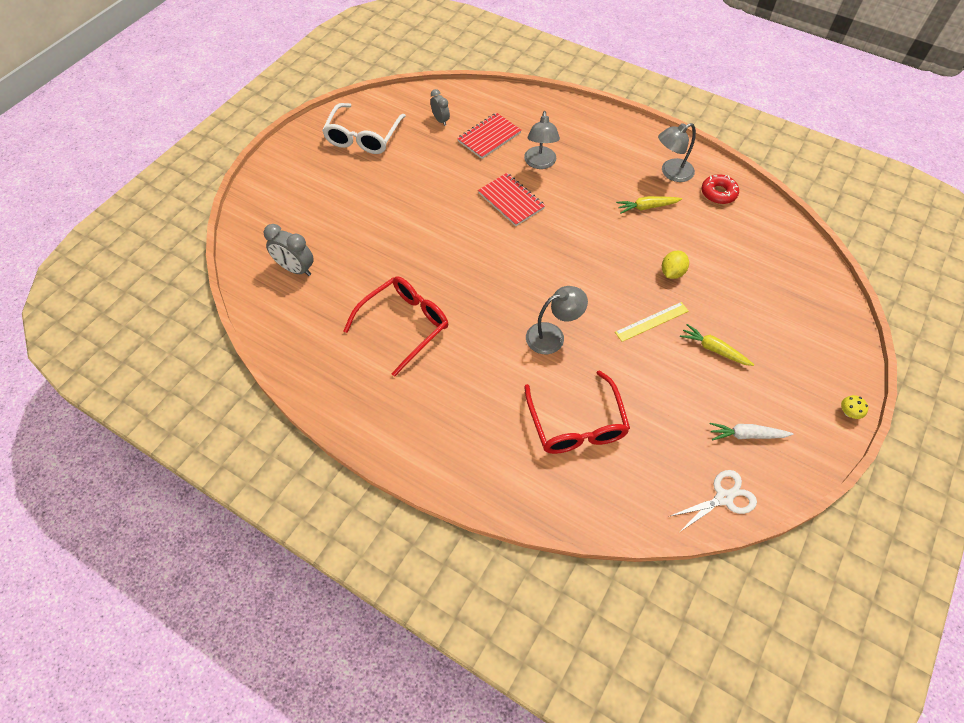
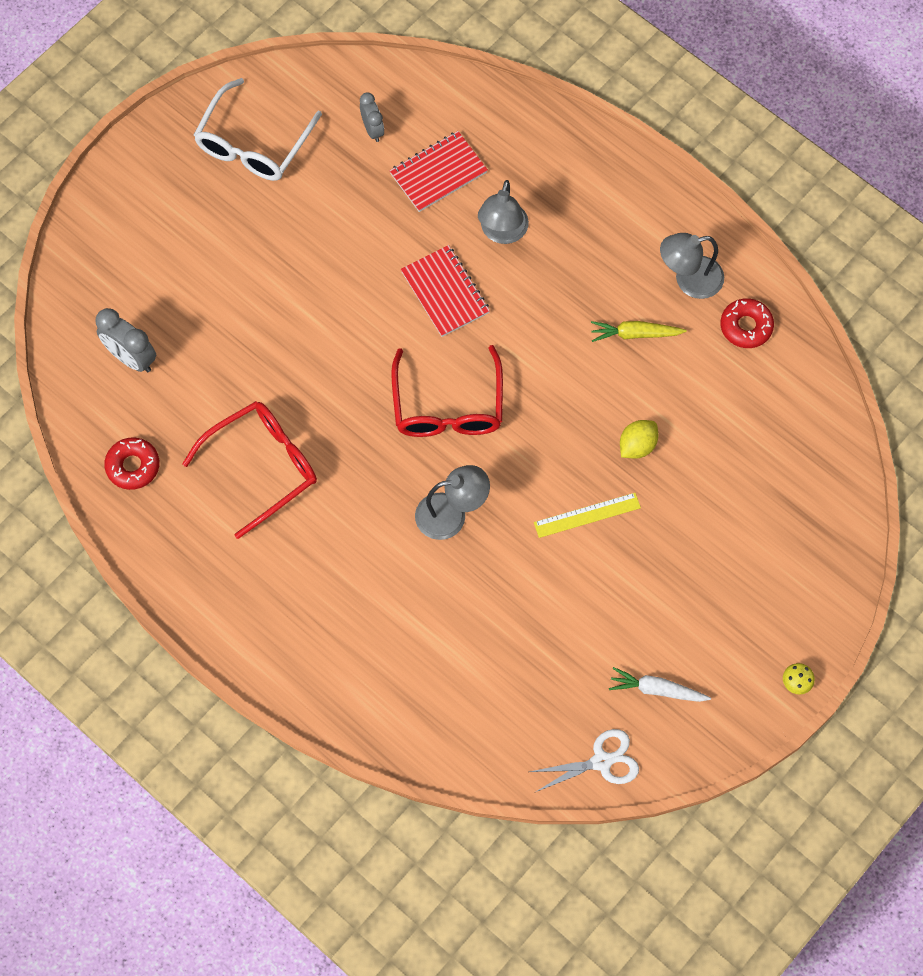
camera: 10 degrees right, 10 degrees up
red glasses [524,370,630,454] -> red glasses moved to [391,345,503,437]
yellow carrot [680,324,754,366] -> none
none -> red donut [104,437,160,490]

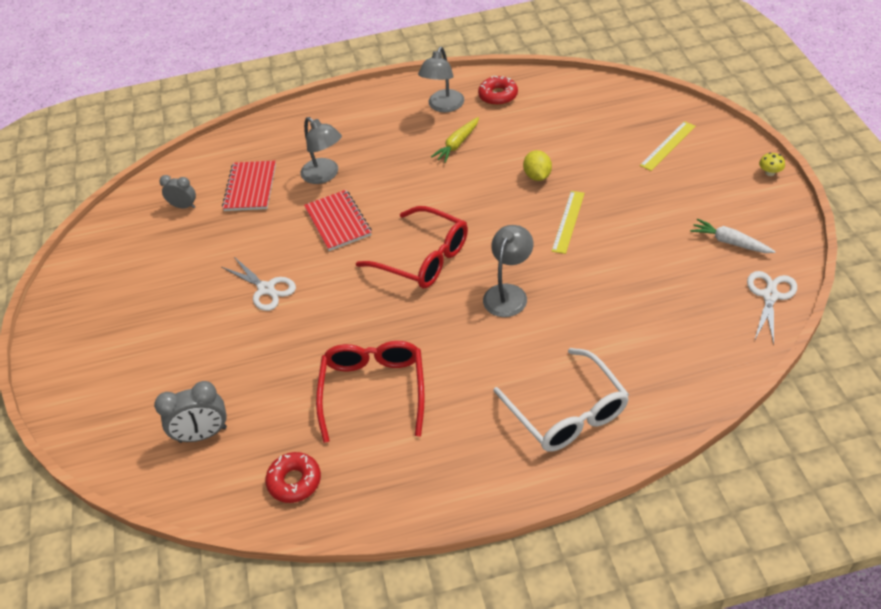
camera: 50 degrees left, 20 degrees down
white glasses [194,78,322,181] -> white glasses moved to [494,348,629,452]
red notebook [401,245,490,337] -> red notebook turned 60 degrees clockwise [304,190,372,251]
white carrot [609,667,711,702] -> white carrot turned 75 degrees clockwise [690,218,776,253]
none -> white scissors [221,257,296,311]
none -> yellow ruler [640,121,696,171]

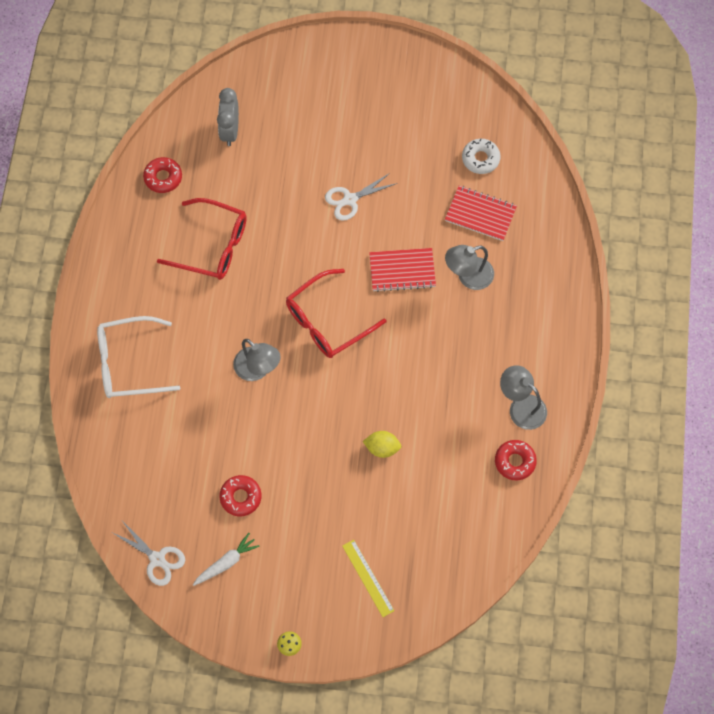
camera: 105 degrees right, 20 degrees up
grey clock [159,175,196,209] -> white donut [462,138,501,174]
yellow carrot [431,117,479,163] -> none
yellow ruler [552,191,585,254] -> none
none -> red donut [219,475,262,516]

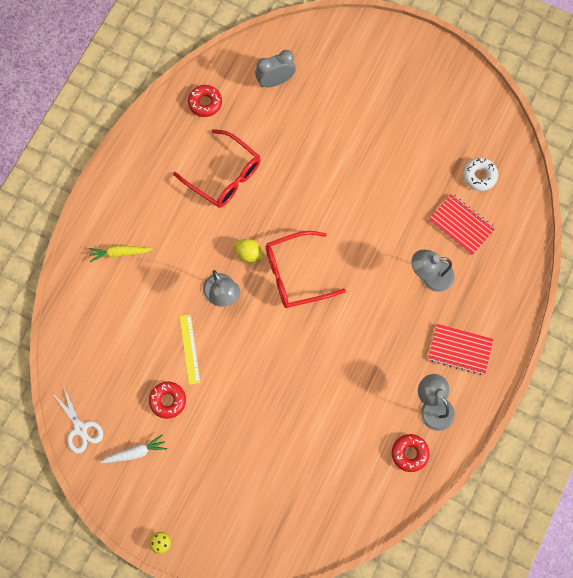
camera: 20 degrees right, 5 degrees up
white glasses [97,316,180,398] -> yellow carrot [88,245,153,262]
grey clock [217,88,239,146] -> grey clock turned 45 degrees clockwise [255,50,296,87]
white scissors [325,172,398,221] -> none
yellow ruler [342,540,394,617] -> yellow ruler moved to [179,314,200,385]
yellow lemon [363,431,401,458] -> yellow lemon moved to [233,239,263,263]
red notebook [369,248,436,292] -> red notebook moved to [428,324,494,376]

